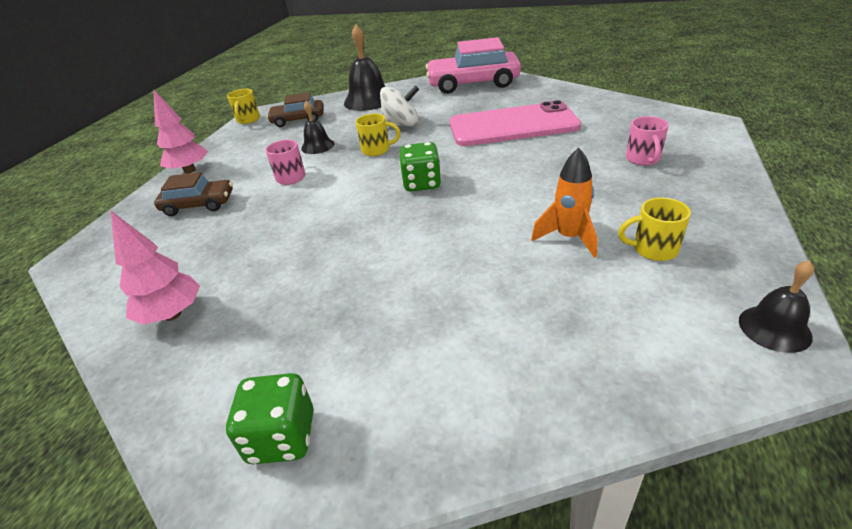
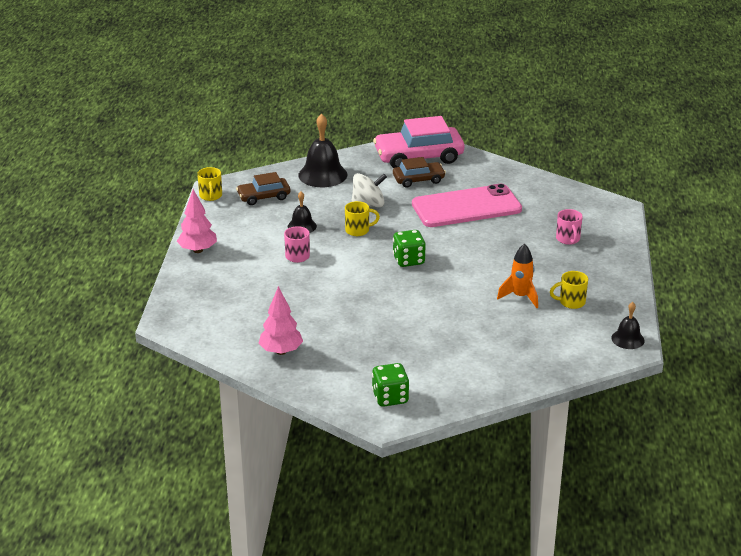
camera: 15 degrees left, 5 degrees down
brown car [154,172,233,216] -> brown car moved to [393,157,446,188]

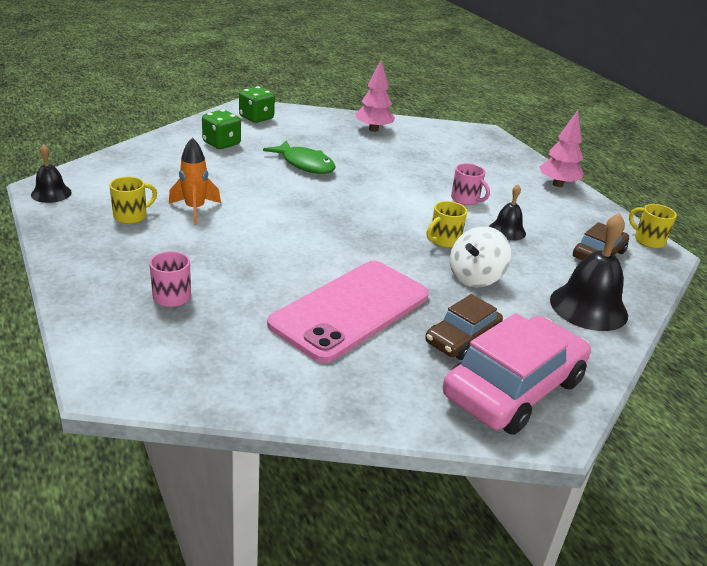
camera: 145 degrees right, 0 degrees up
green dice [393,230,426,267] -> green dice moved to [202,109,241,149]
none -> green fish [263,140,335,174]

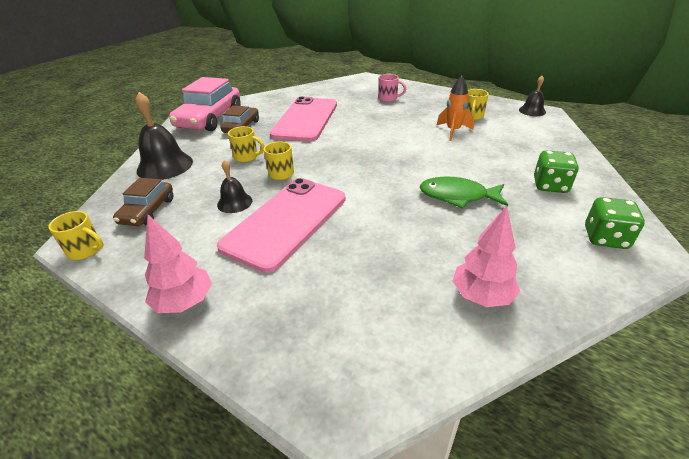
camera: 155 degrees right, 5 degrees up
white spinning top [450,226,511,288] -> yellow mug [228,126,265,162]
pink mug [451,163,490,205] -> pink phone [217,178,345,273]

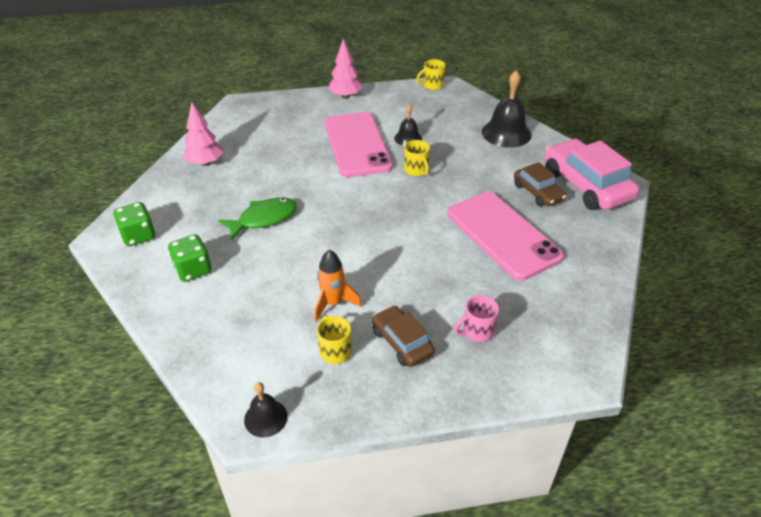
camera: 135 degrees right, 5 degrees up
brown car [113,178,173,226] -> brown car moved to [372,305,435,367]
yellow mug [228,126,265,162] -> none

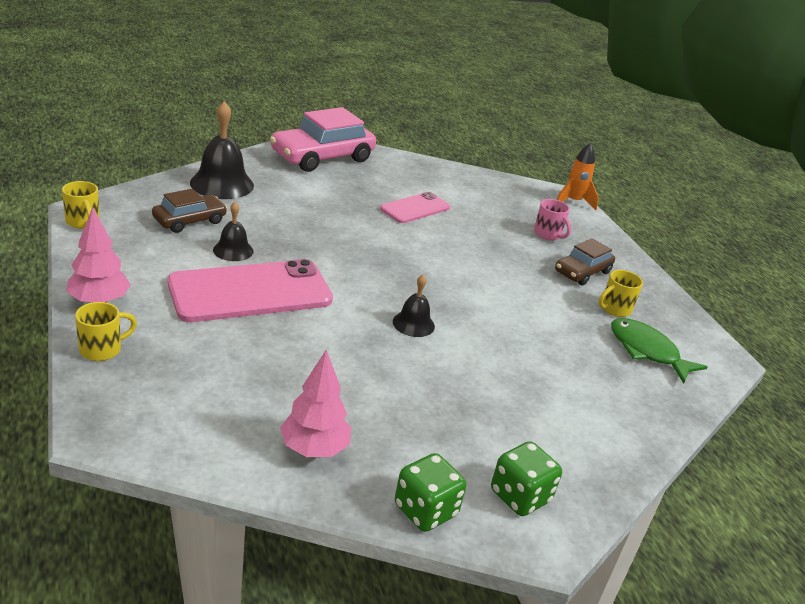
camera: 105 degrees left, 10 degrees down
green dice [168,234,212,282] -> green dice moved to [395,453,466,532]
green fish [218,197,297,241] -> green fish moved to [611,318,708,384]
black bell [244,382,288,437] -> black bell moved to [393,274,435,337]
orange rocket [314,249,362,322] -> orange rocket moved to [557,143,599,210]
yellow mug [404,140,430,176] -> yellow mug moved to [75,302,137,361]
pink phone [447,192,564,281] -> pink phone [380,192,450,223], size x0.56
brown car [514,162,566,207] -> brown car moved to [152,189,227,233]

